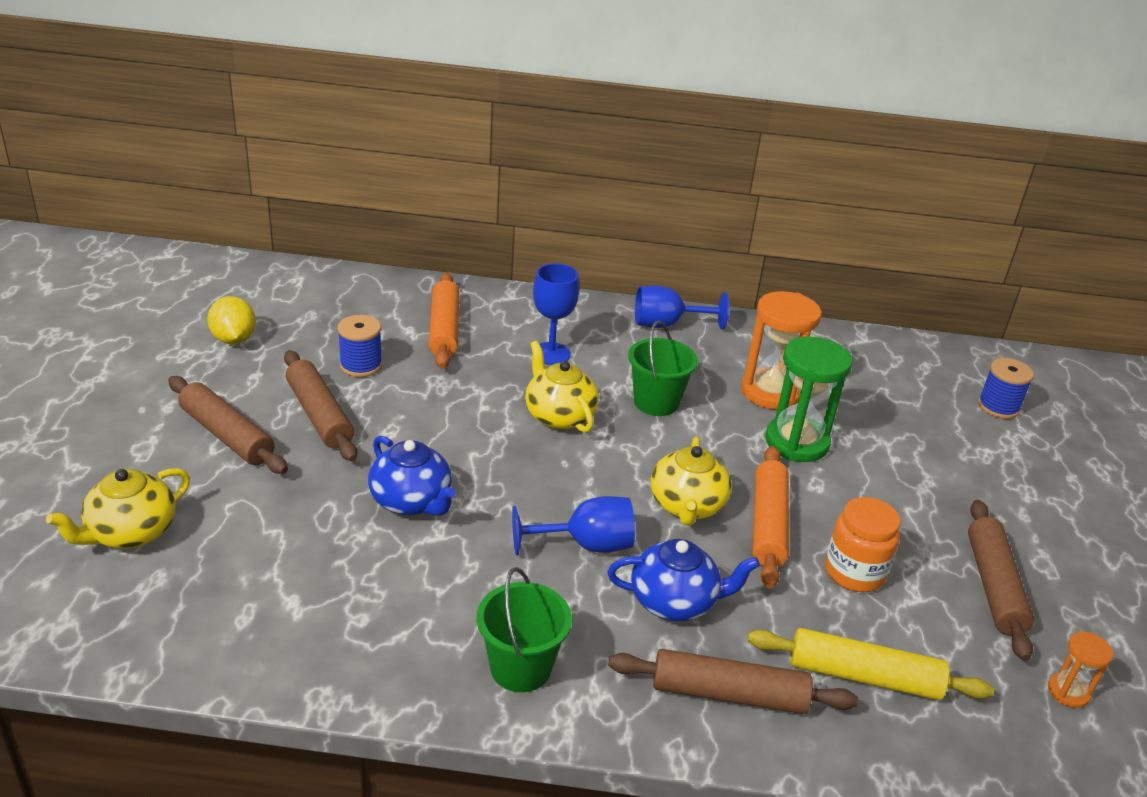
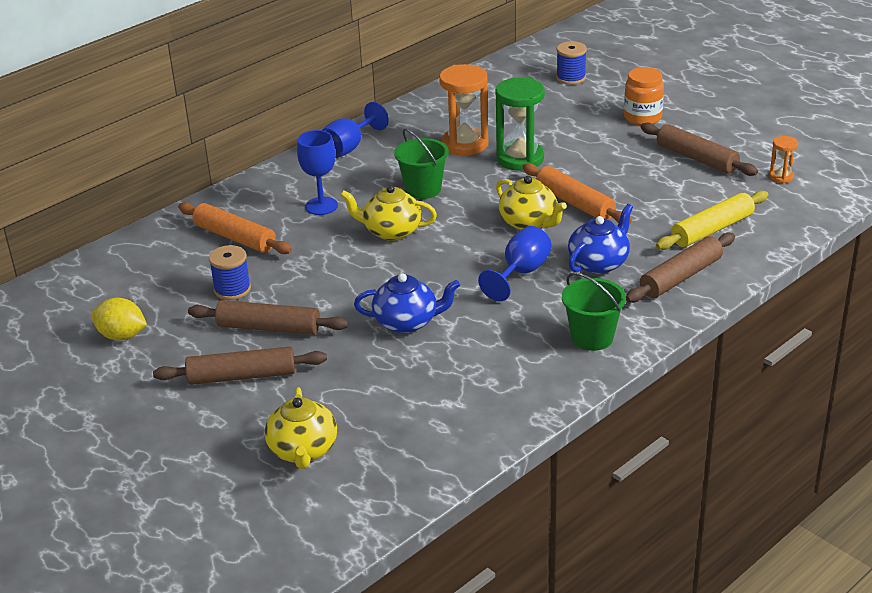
camera: 45 degrees left, 0 degrees up
orange jar [825,497,901,592] -> orange jar moved to [624,67,664,126]

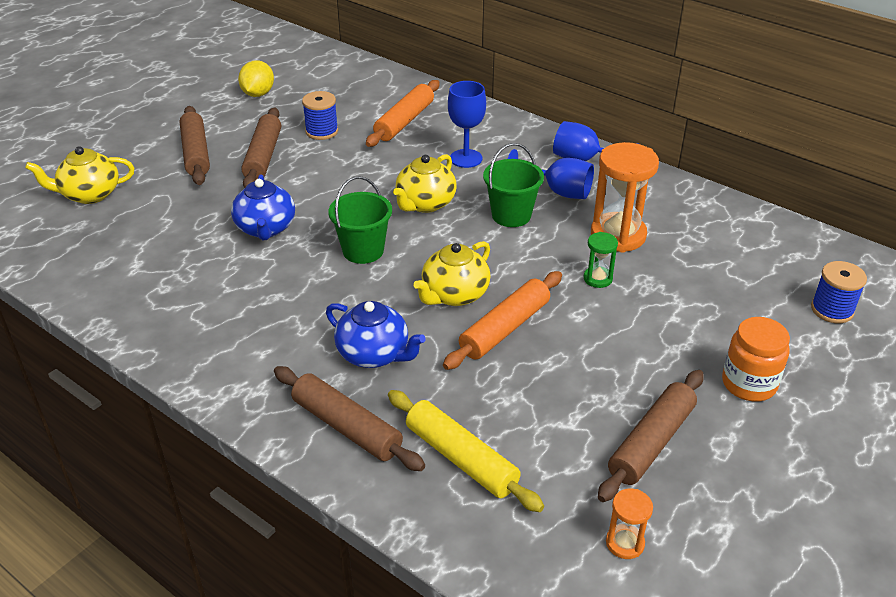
camera: 80 degrees right, 5 degrees up
yellow teapot [340,185,437,241] -> yellow teapot turned 150 degrees counterclockwise [393,154,457,213]
blue goblet [478,226,552,301] -> blue goblet moved to [508,149,594,199]
green hourglass [495,77,545,171] -> green hourglass [584,232,618,288], size x0.50
green bucket [562,272,626,351] -> green bucket moved to [328,176,392,264]

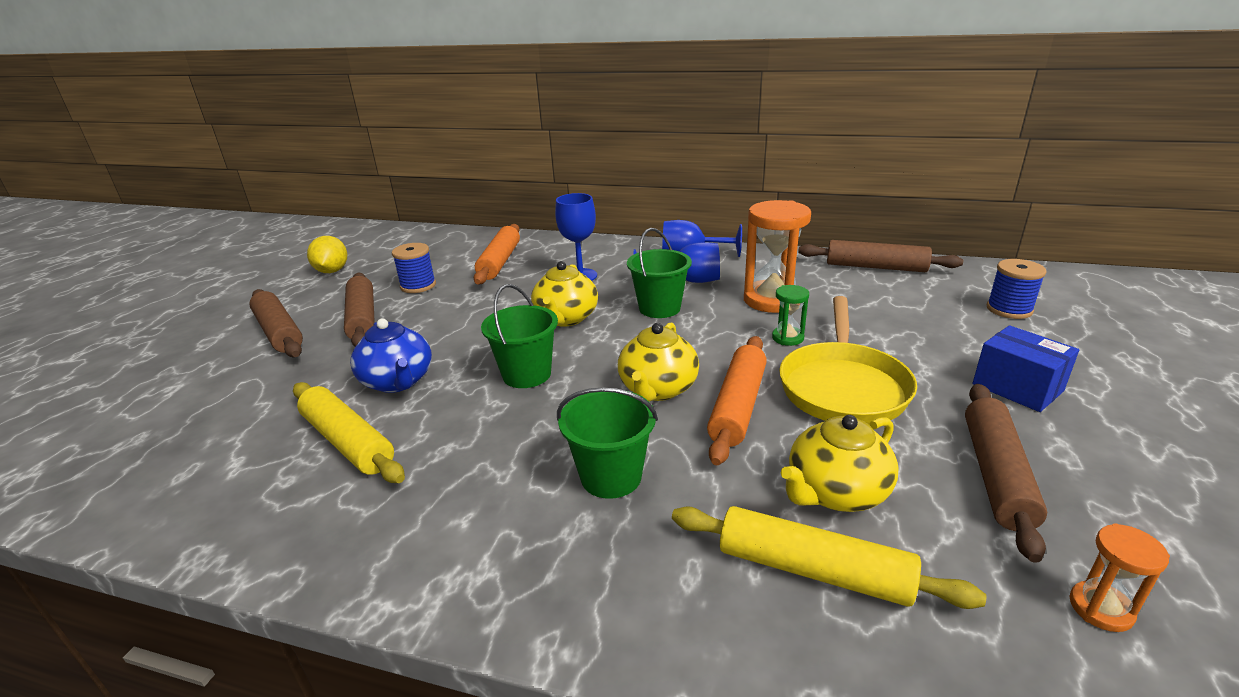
camera: 20 degrees left, 10 degrees down
yellow teapot [25,146,134,204] -> yellow teapot moved to [781,415,898,512]
brown rolling pin [274,366,425,471] -> brown rolling pin moved to [798,240,964,272]
blue teapot [326,301,426,368] -> green bucket [557,387,658,499]
orange jar [722,317,790,402] -> blue box [972,325,1079,412]
none -> yellow rolling pin [293,382,405,483]
none -> yellow pan [779,296,917,425]

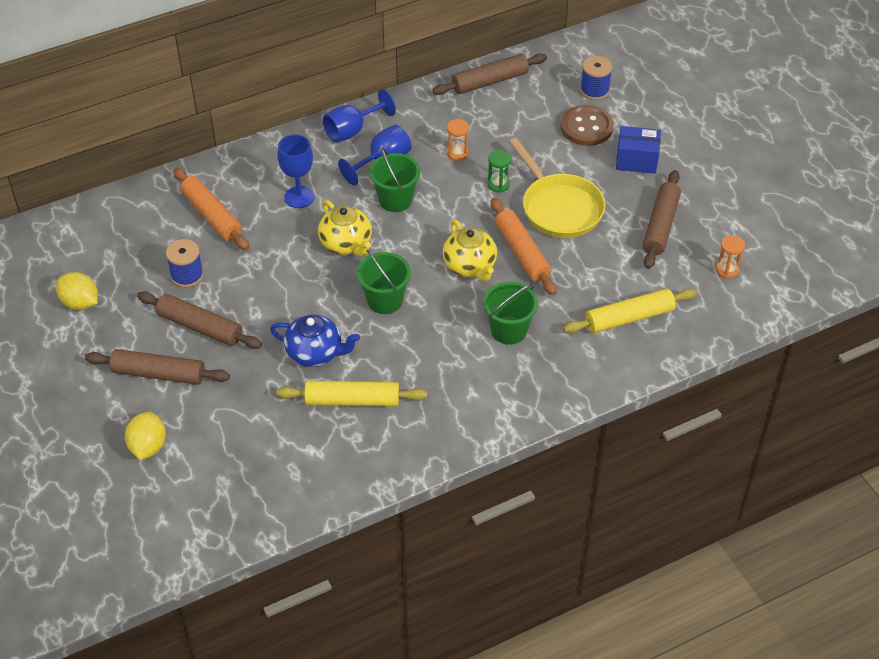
camera: 45 degrees left, 20 degrees up
orange hourglass [744,200,811,313] -> orange hourglass [447,119,469,161], size x0.50
yellow teapot [781,415,898,512] -> none
brown rolling pin [965,384,1047,563] -> brown rolling pin turned 45 degrees clockwise [643,170,681,269]
none -> yellow lemon [125,411,166,460]
none -> brown button [560,105,614,146]

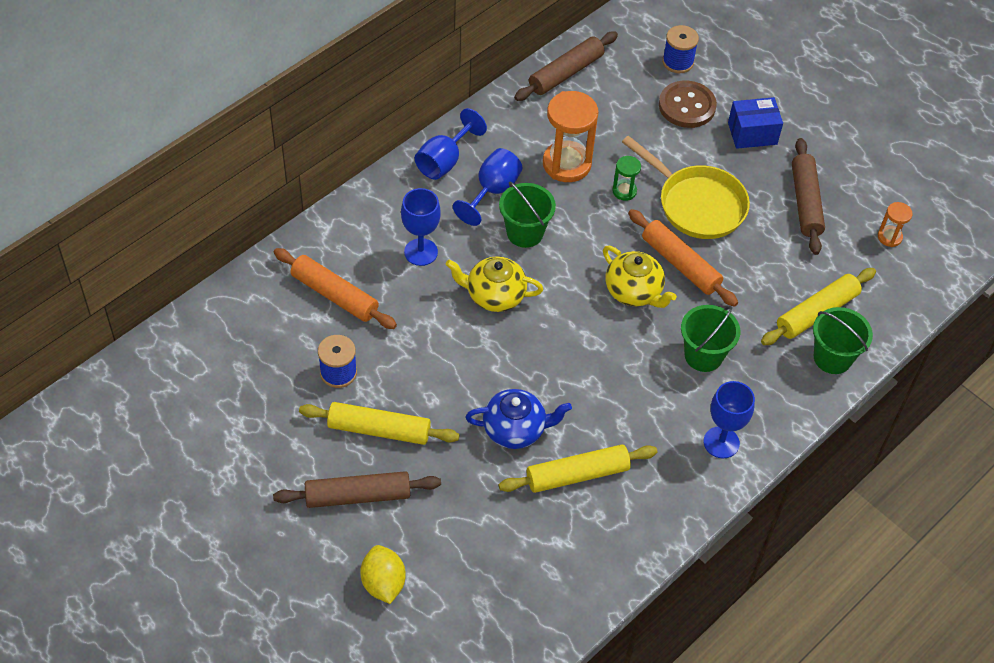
camera: 20 degrees left, 5 degrees up
yellow lemon [56,272,98,310] -> none
brown rolling pin [137,291,262,349] -> yellow rolling pin [299,402,460,445]
yellow teapot [318,200,372,257] -> yellow teapot turned 150 degrees clockwise [445,256,543,312]
green bucket [357,249,411,314] -> green bucket moved to [813,307,873,374]
orange hourglass [447,119,469,161] -> orange hourglass [543,91,598,182], size x2.02
none -> blue goblet [704,381,755,458]

